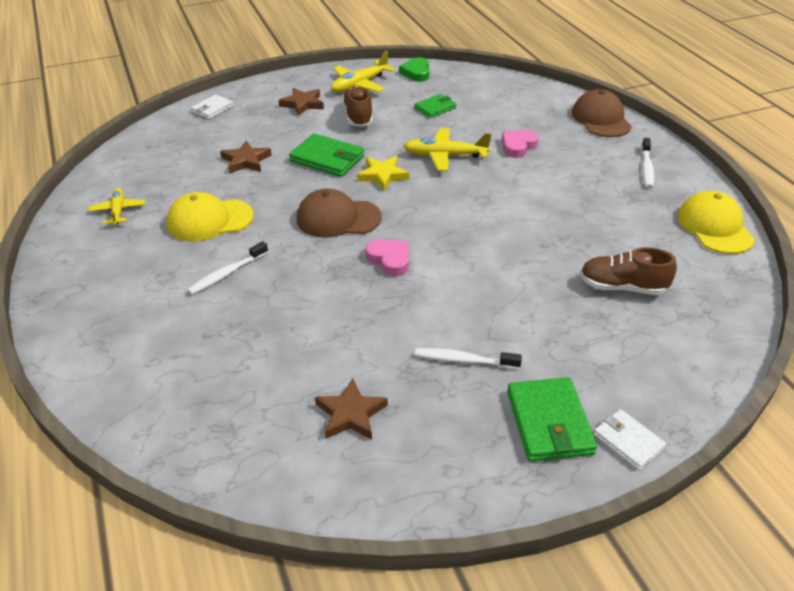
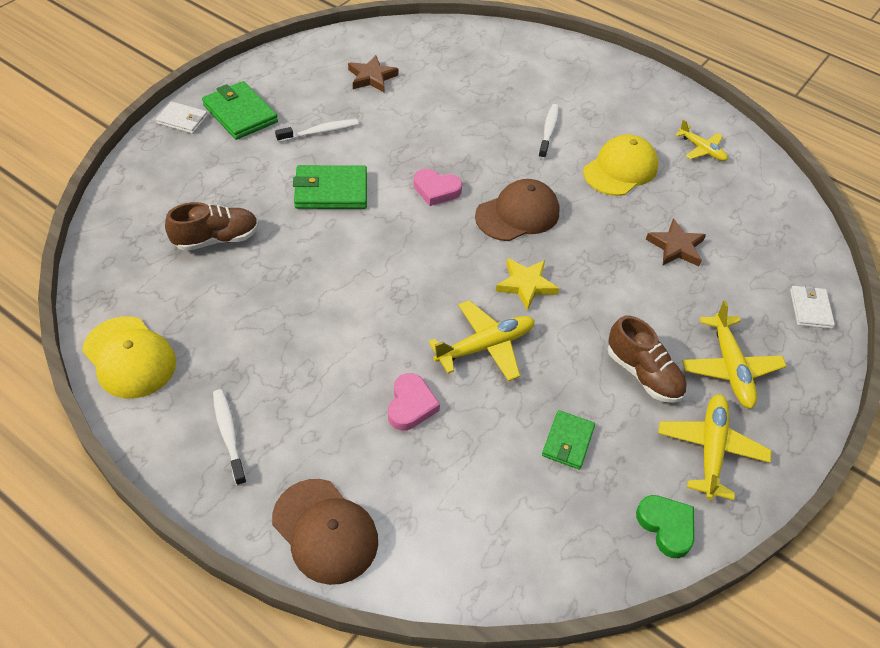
camera: 145 degrees right, 10 degrees up
brown star [279,88,324,116] -> yellow plane [682,300,786,409]
green wallet [289,133,364,177] -> green wallet moved to [293,165,367,209]

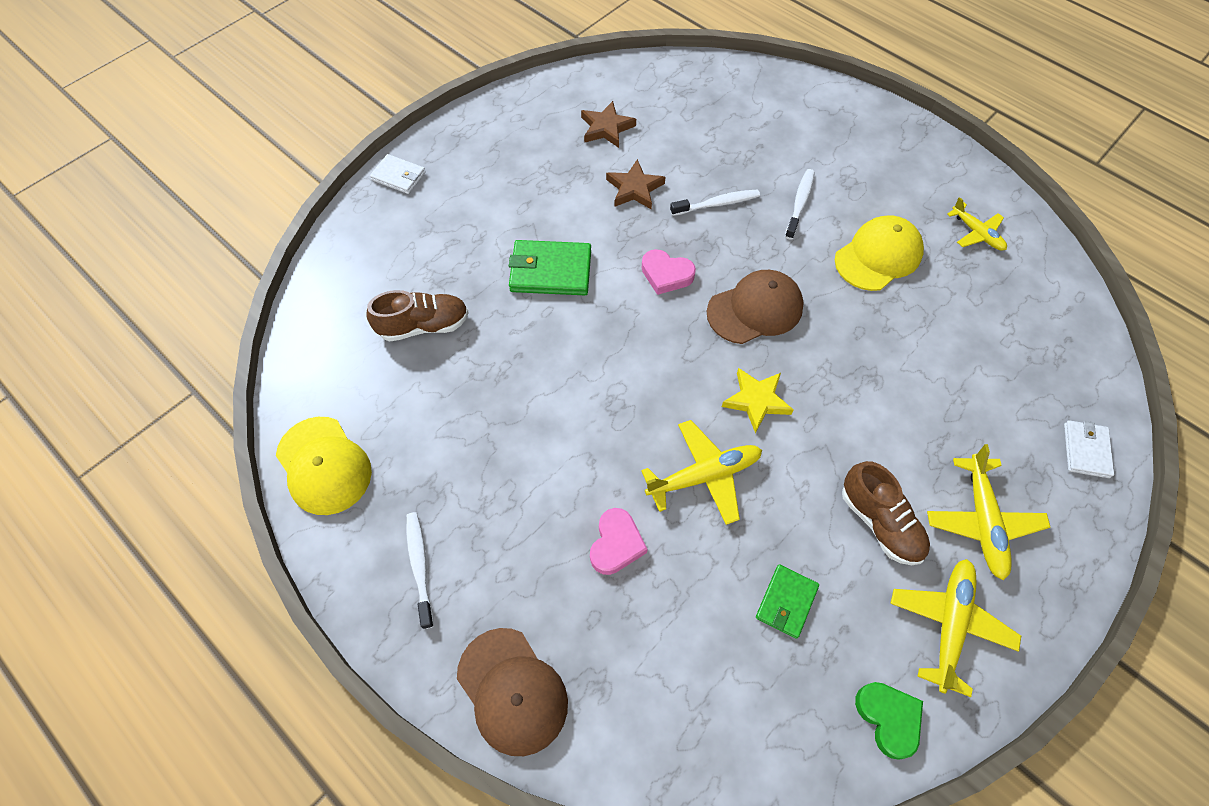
camera: 10 degrees right, 10 degrees up
green wallet [202,81,278,140] -> none
white toothbrush [275,119,359,142] -> white toothbrush moved to [670,189,760,216]
brown star [646,219,706,266] -> brown star moved to [606,159,665,209]

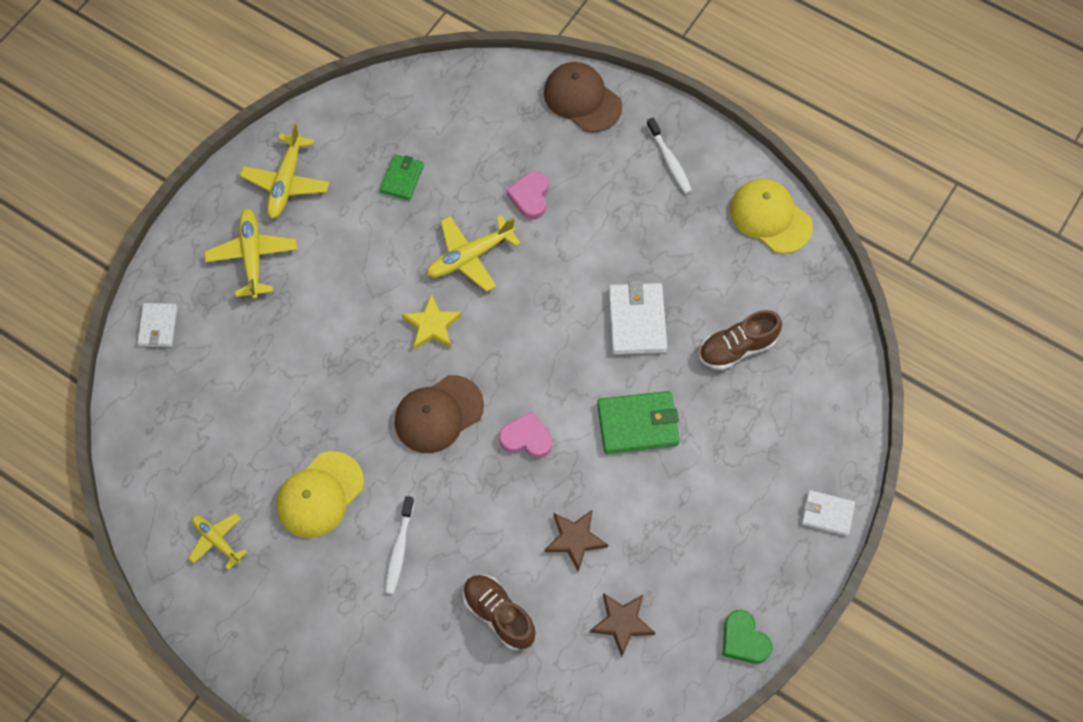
camera: 170 degrees right, 5 degrees up
white toothbrush [670,189,760,216] -> none
brown shoe [842,461,930,565] -> brown shoe moved to [463,575,536,650]
green heart [855,682,923,760] -> green heart moved to [723,610,772,664]
none -> white wallet [608,281,667,355]

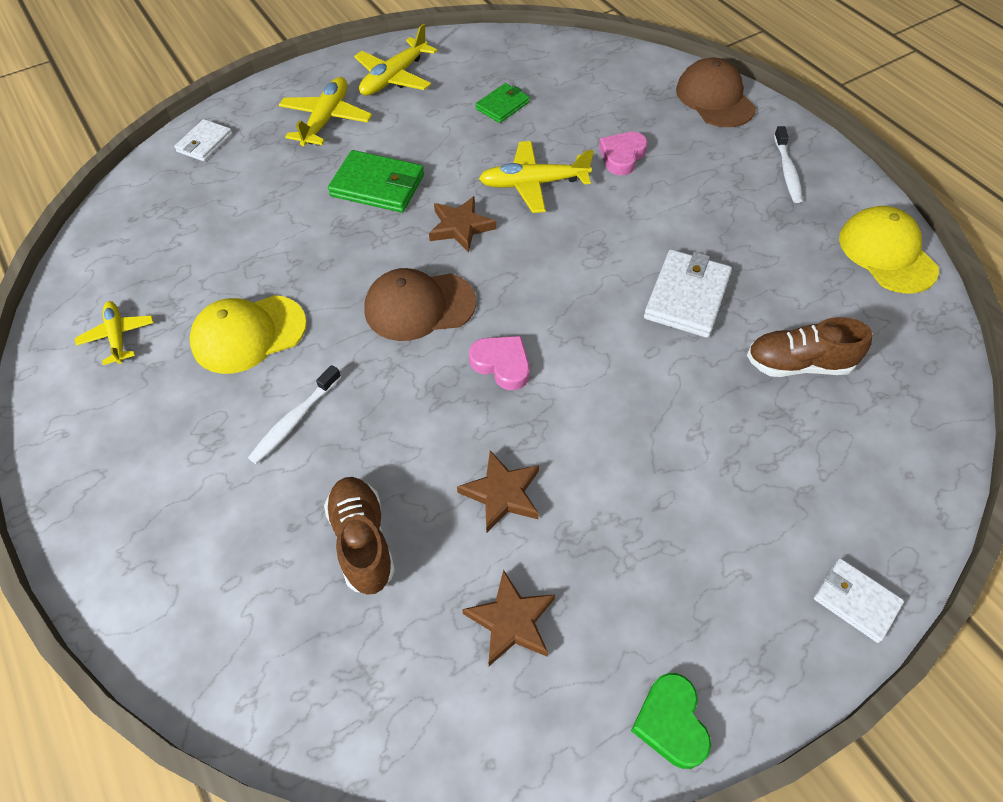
camera: 25 degrees right, 10 degrees down
yellow star [402,294,462,350] -> brown star [429,196,496,253]
green wallet [597,391,680,454] -> green wallet moved to [328,150,424,213]

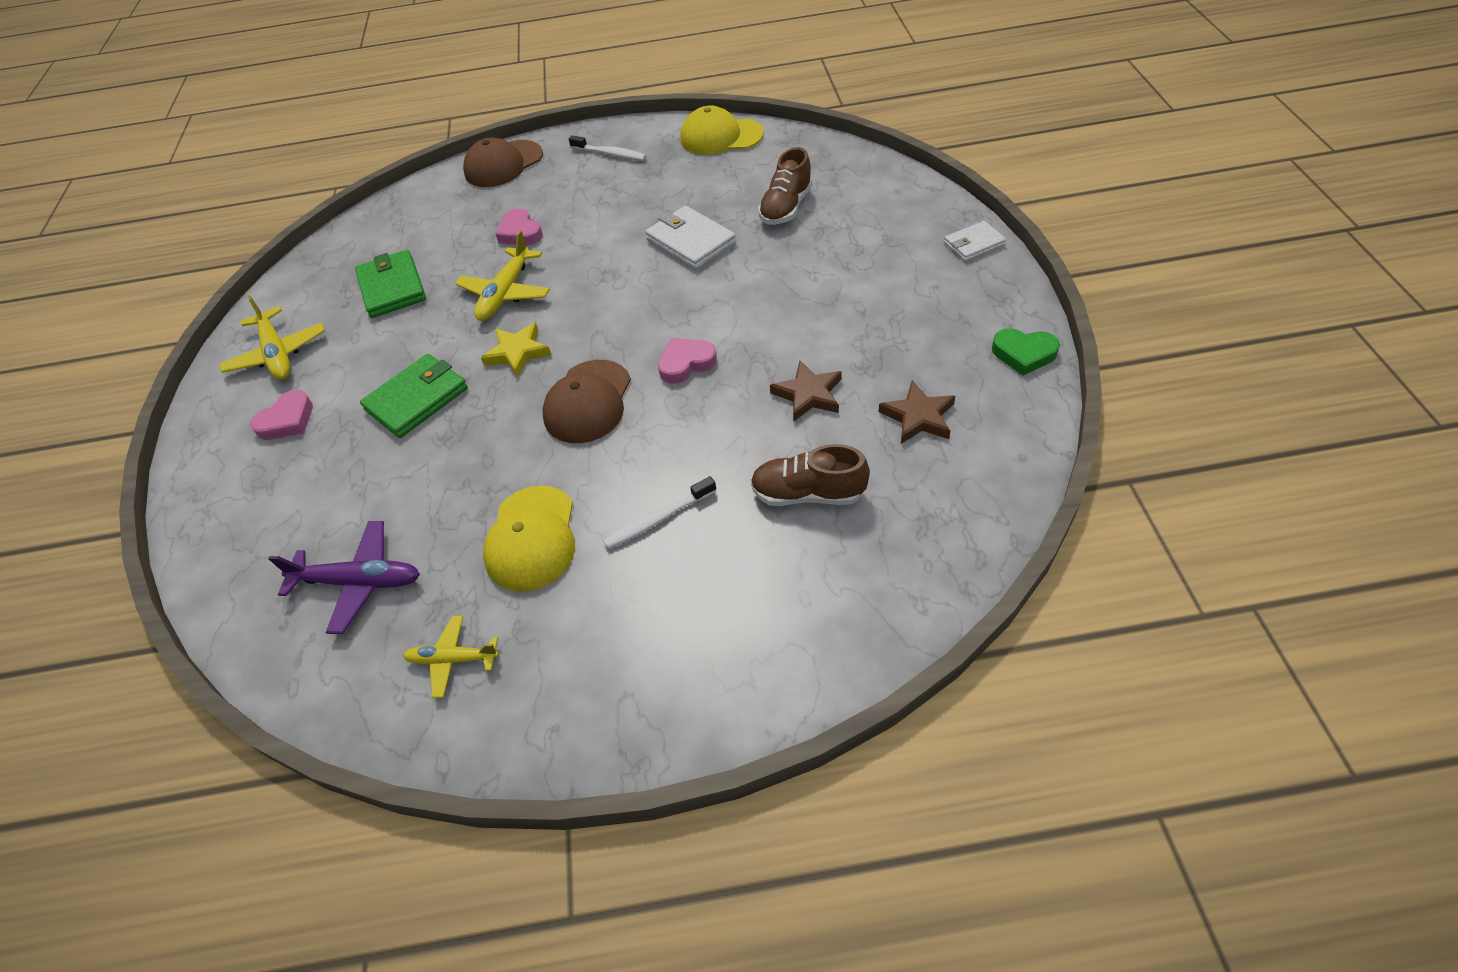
camera: 60 degrees left, 5 degrees down
white wallet [174,119,232,161] -> none
white toothbrush [248,365,341,464] -> white toothbrush turned 90 degrees clockwise [603,476,717,549]
yellow plane [279,77,372,146] -> pink heart [250,390,313,440]
brown star [429,196,496,253] -> yellow star [481,322,551,377]
green wallet [475,83,530,123] -> green wallet [355,250,426,318], size x1.61
brown cap [676,58,756,127] -> brown cap turned 45 degrees counterclockwise [463,138,543,187]
none -> purple plane [268,521,420,634]

